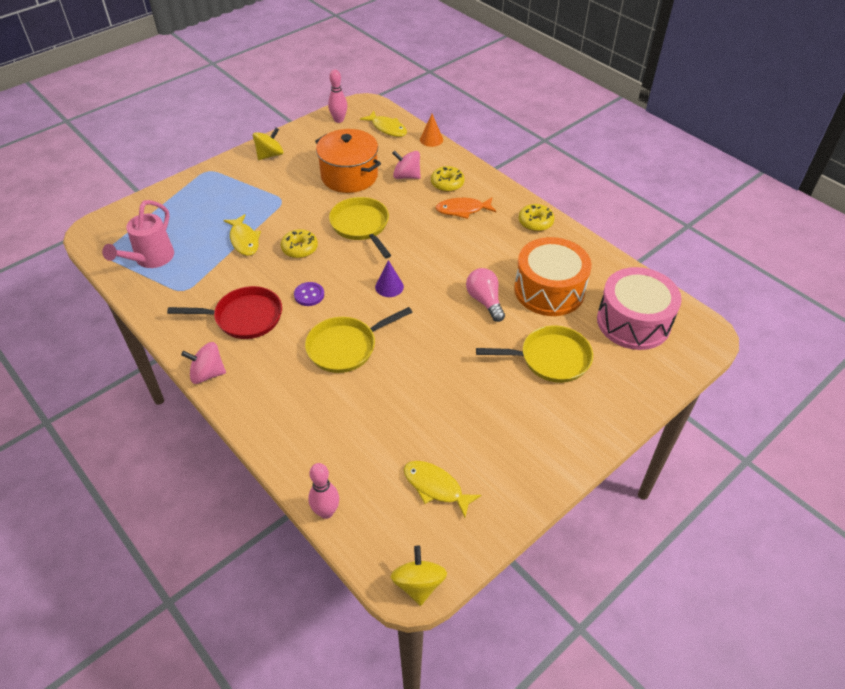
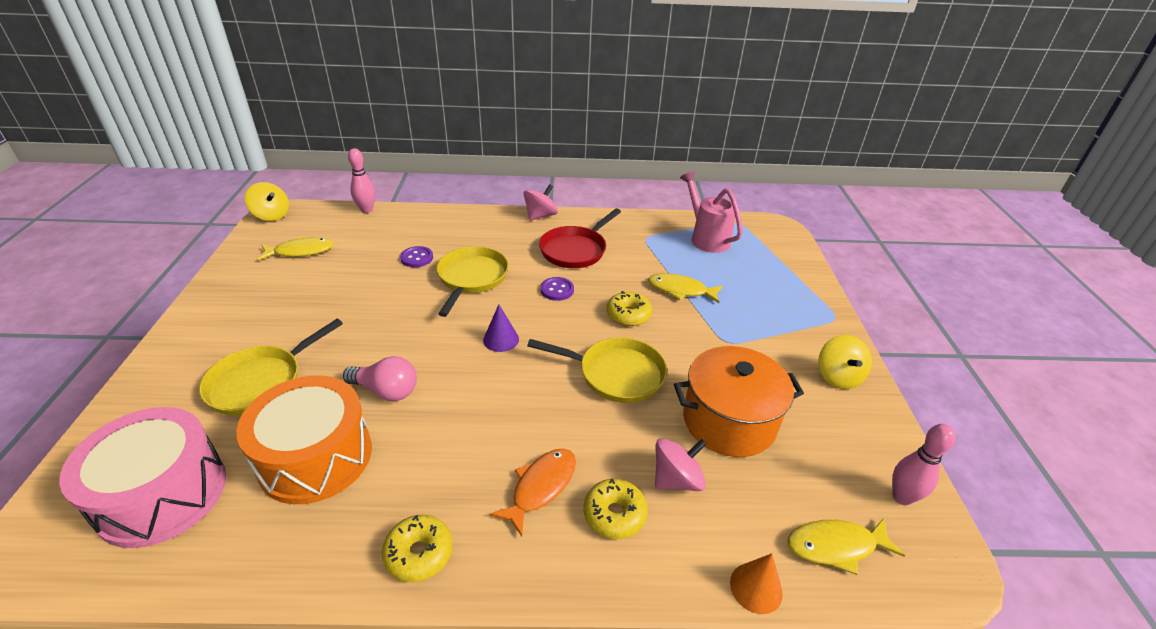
camera: 130 degrees right, 10 degrees down
none -> purple button [400,246,433,267]

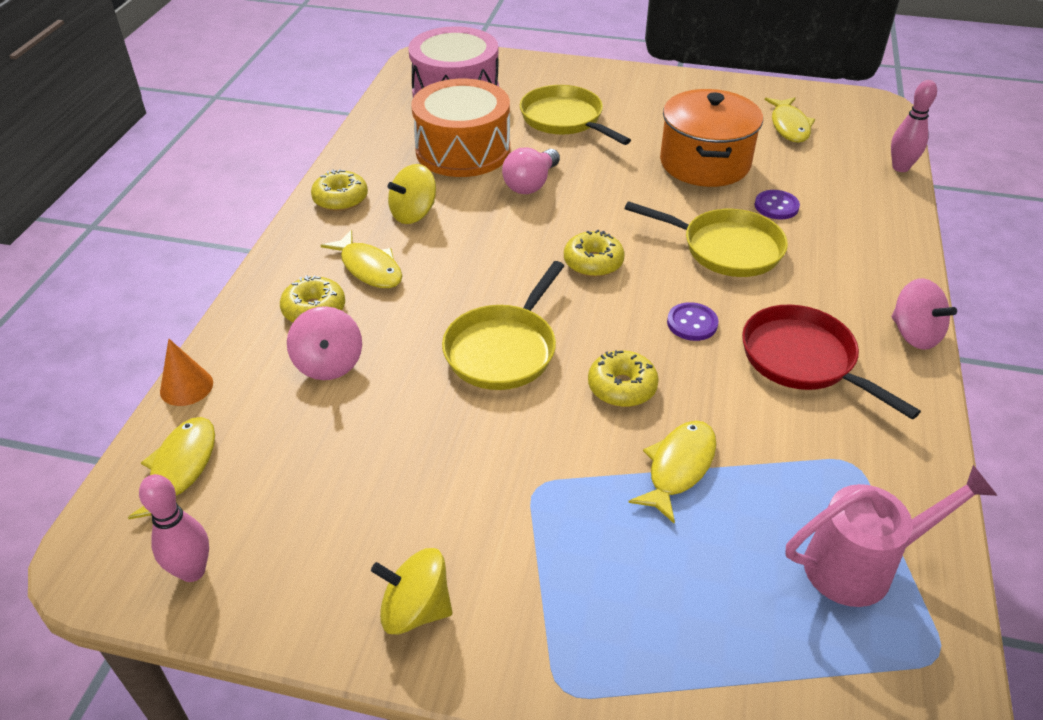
camera: 105 degrees right, 5 degrees up
yellow spinning top [245,182,289,221] -> yellow spinning top moved to [388,164,436,224]
purple cone [483,304,519,352] -> yellow donut [564,230,624,277]
orange fish [490,449,576,537] -> yellow fish [320,230,402,288]
orange pot [674,346,804,457] -> orange pot moved to [660,89,763,187]

